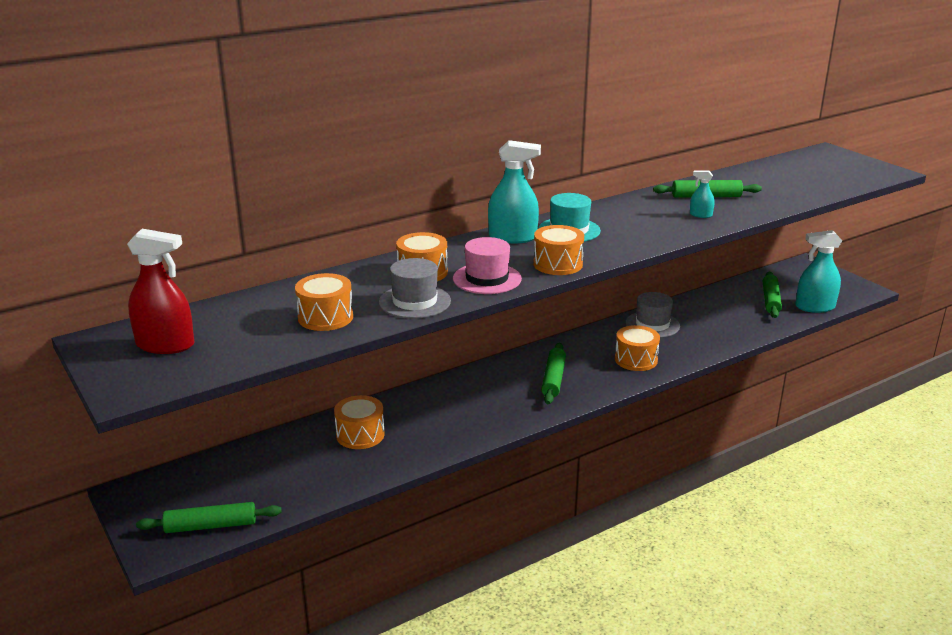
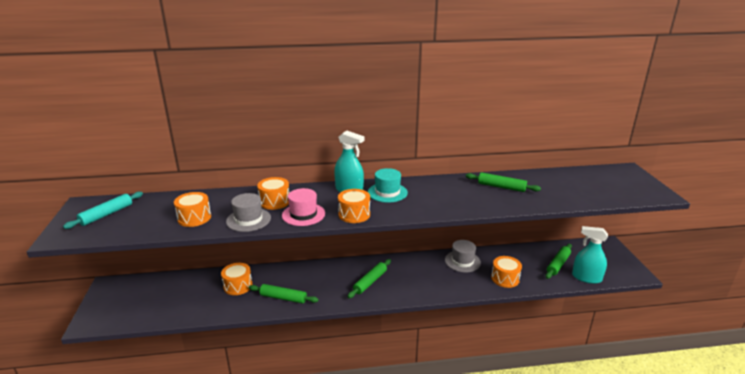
camera: 25 degrees right, 0 degrees up
red spray bottle [127,229,194,354] -> turquoise rolling pin [63,192,143,229]
green rolling pin [136,502,282,533] -> green rolling pin moved to [249,284,319,304]
orange drum [615,325,660,371] -> orange drum moved to [491,256,522,288]
turquoise spray bottle [690,170,715,218] -> none

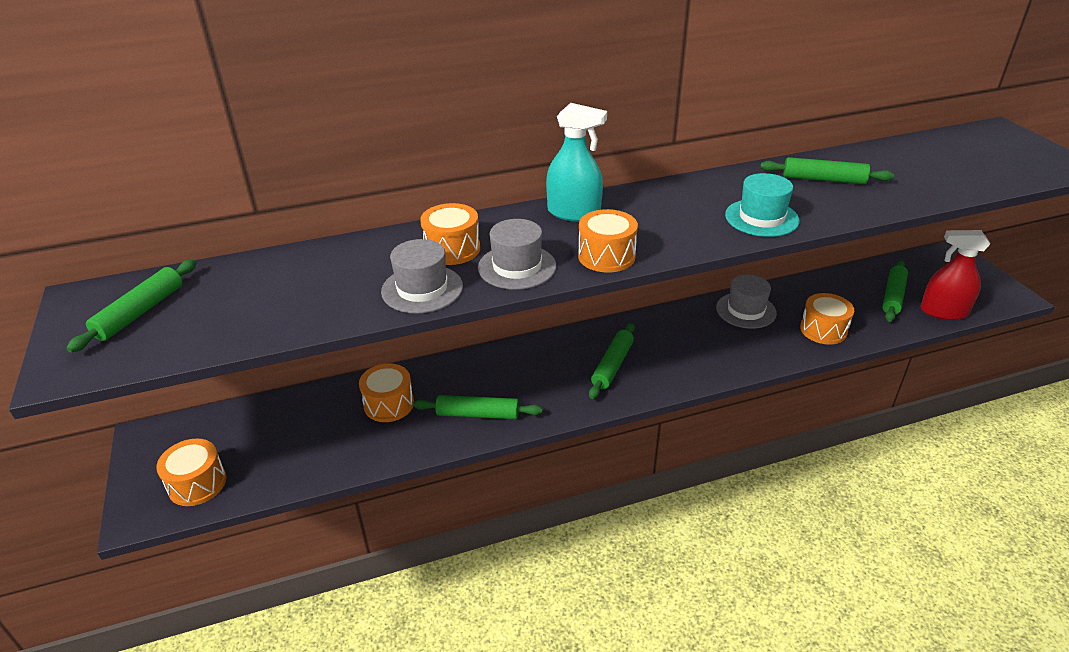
camera: 10 degrees left, 10 degrees up
turquoise rolling pin [63,192,143,229] -> green rolling pin [66,259,196,352]
orange drum [174,192,211,227] -> orange drum moved to [156,439,226,506]
pink hat [282,188,325,226] -> grey hat [478,219,556,290]
turquoise hat [368,168,408,203] -> turquoise hat moved to [725,173,800,237]
turquoise spray bottle [572,226,608,284] -> red spray bottle [921,230,990,320]

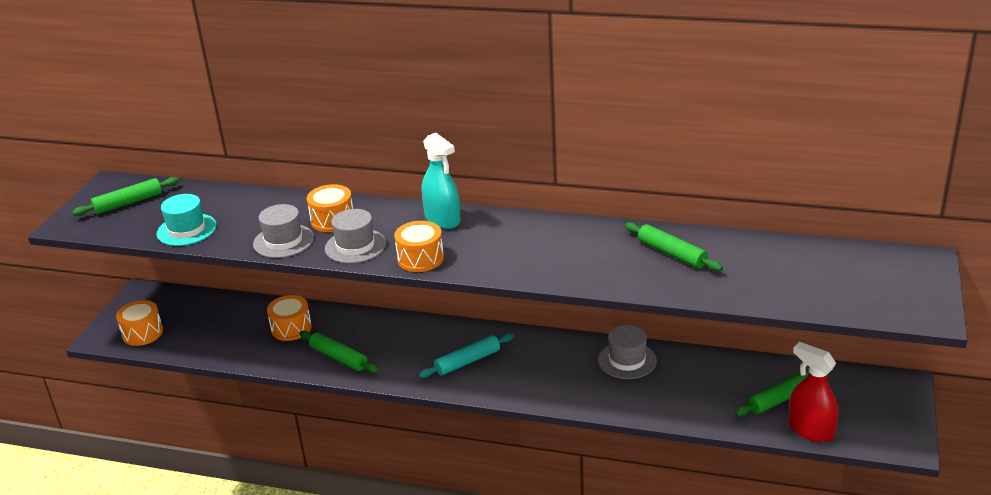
camera: 35 degrees right, 5 degrees down
green rolling pin [589,322,635,399] -> turquoise rolling pin [419,333,514,378]
turquoise hat [725,173,800,237] -> turquoise hat moved to [156,194,217,246]
orange drum [800,293,854,345] -> none

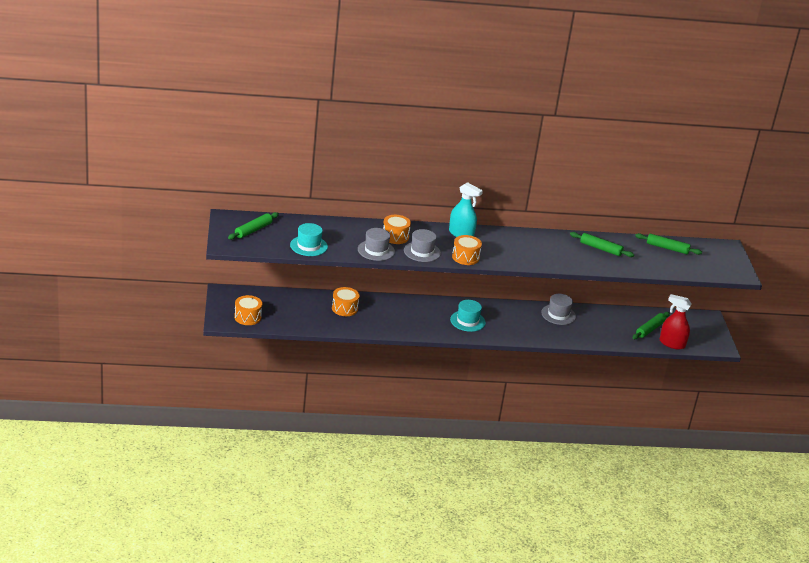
camera: 25 degrees left, 0 degrees up
green rolling pin [299,331,378,373] -> green rolling pin moved to [635,233,702,255]
turquoise rolling pin [419,333,514,378] -> turquoise hat [450,300,486,332]

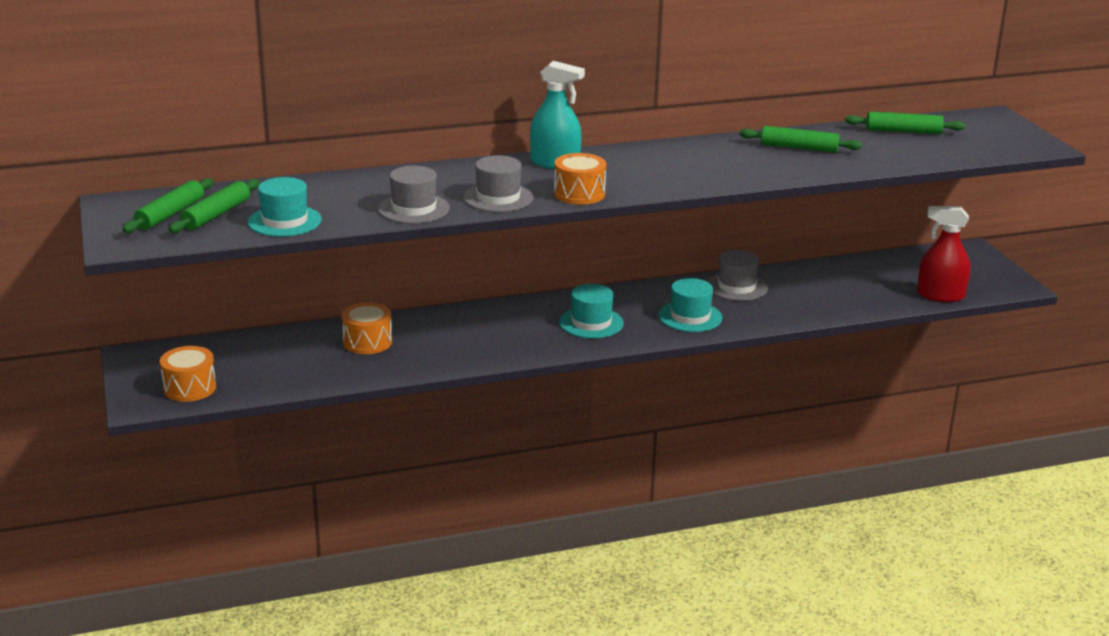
camera: 10 degrees left, 5 degrees down
orange drum [383,215,411,244] -> none
green rolling pin [632,312,670,339] -> green rolling pin moved to [168,179,260,233]
none -> turquoise hat [659,278,722,332]

